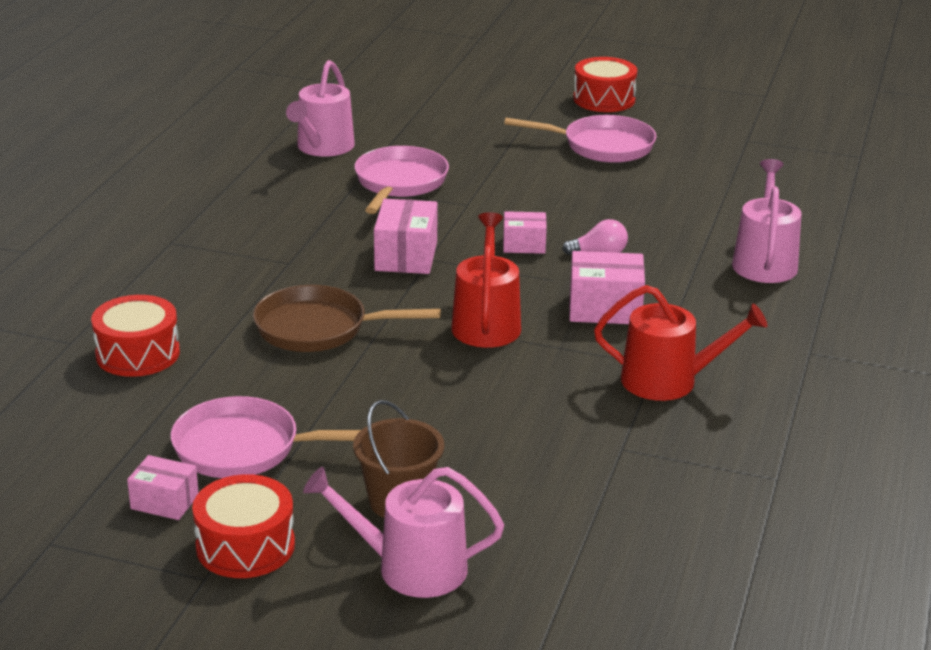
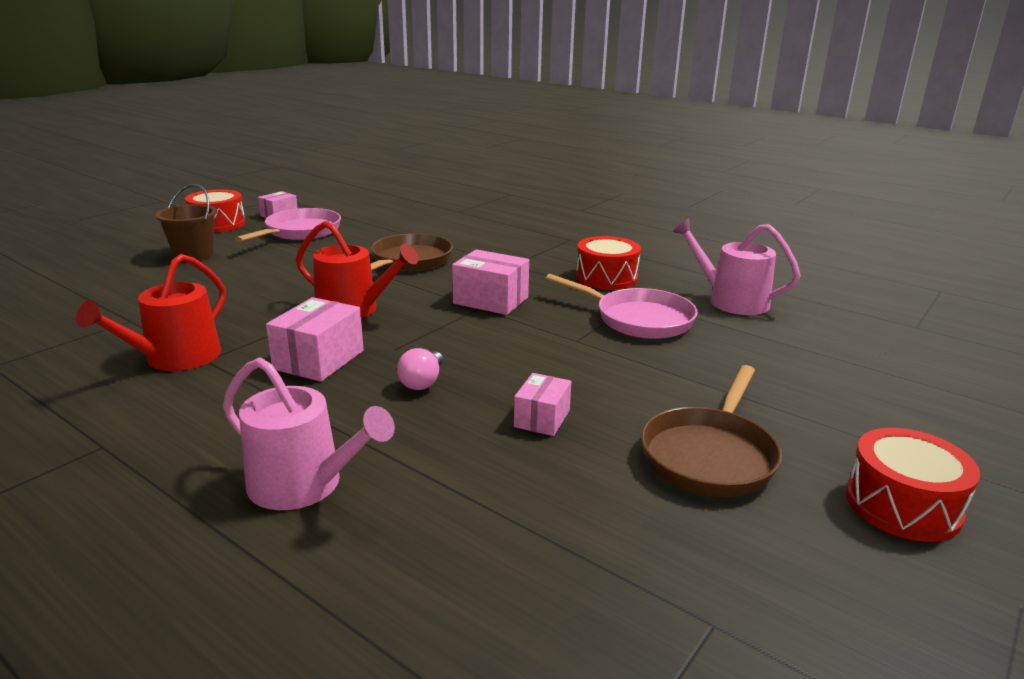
camera: 110 degrees right, 5 degrees down
red drum [91,295,180,377] -> red drum moved to [576,236,641,290]
pink watering can [303,467,504,598] -> none
pink box [503,211,547,254] -> pink box moved to [514,373,571,436]
pink pan [504,115,656,163] -> brown pan [641,365,782,497]

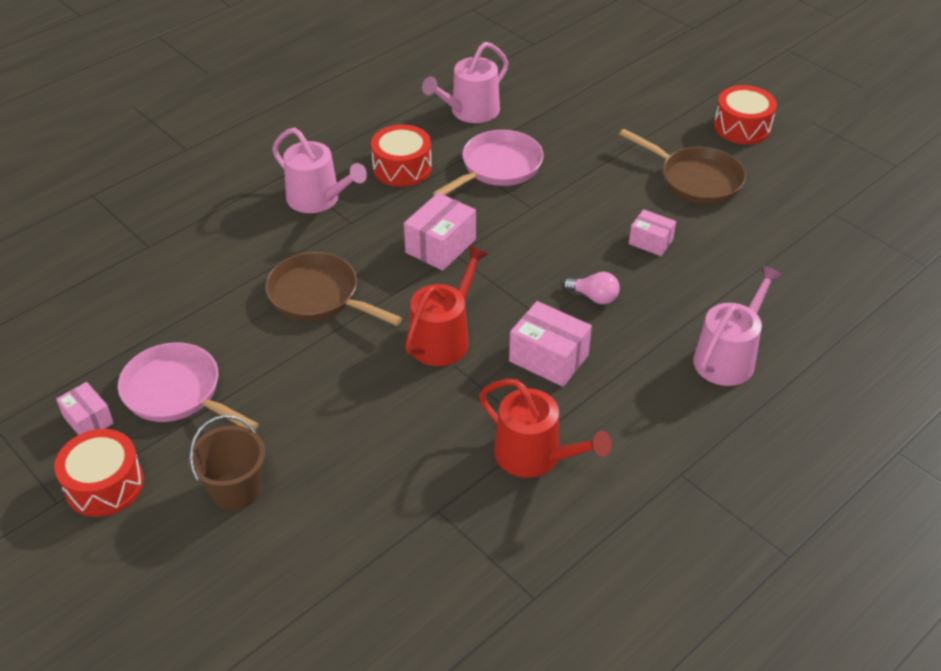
camera: 80 degrees left, 20 degrees up
none -> pink watering can [272,128,367,213]

